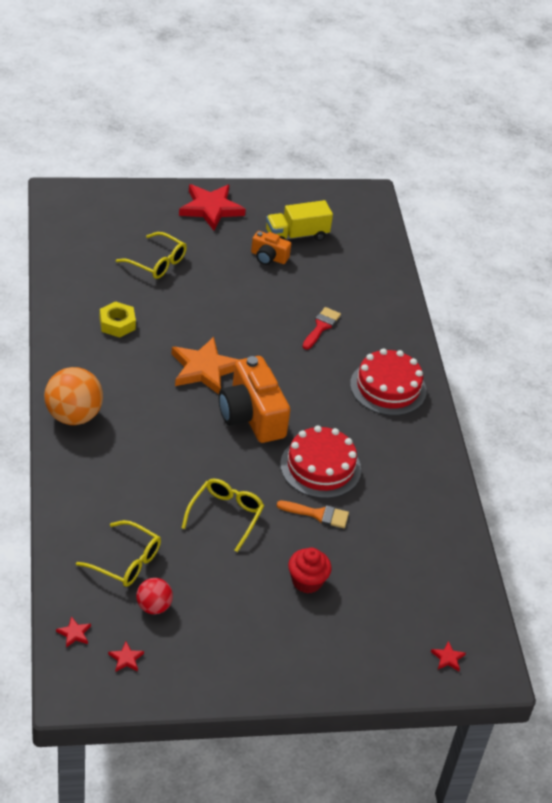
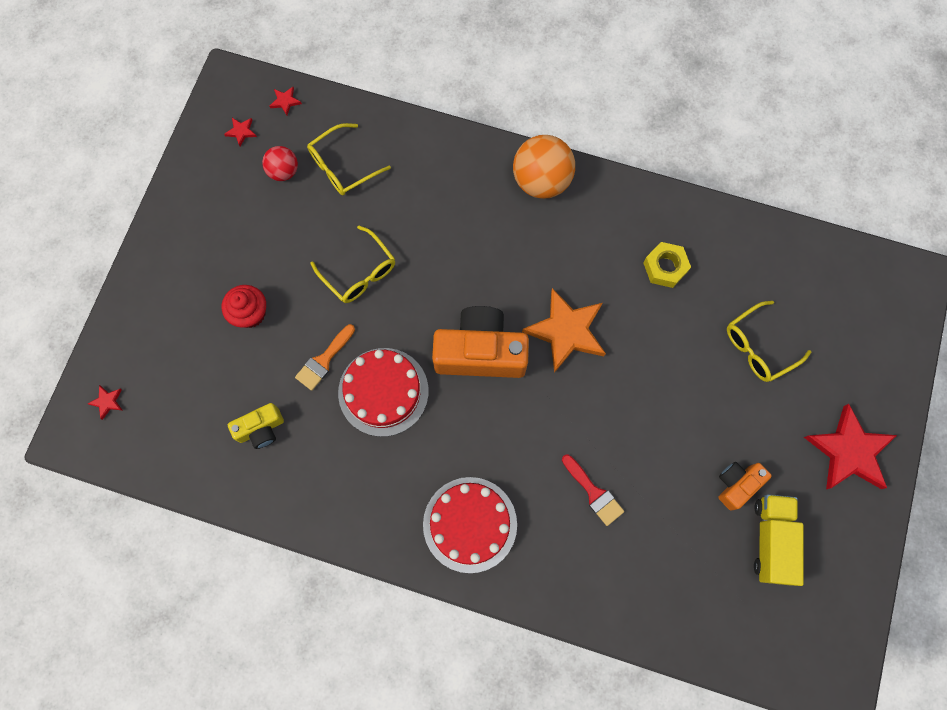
camera: 120 degrees right, 30 degrees up
none -> yellow camera [228,403,284,449]

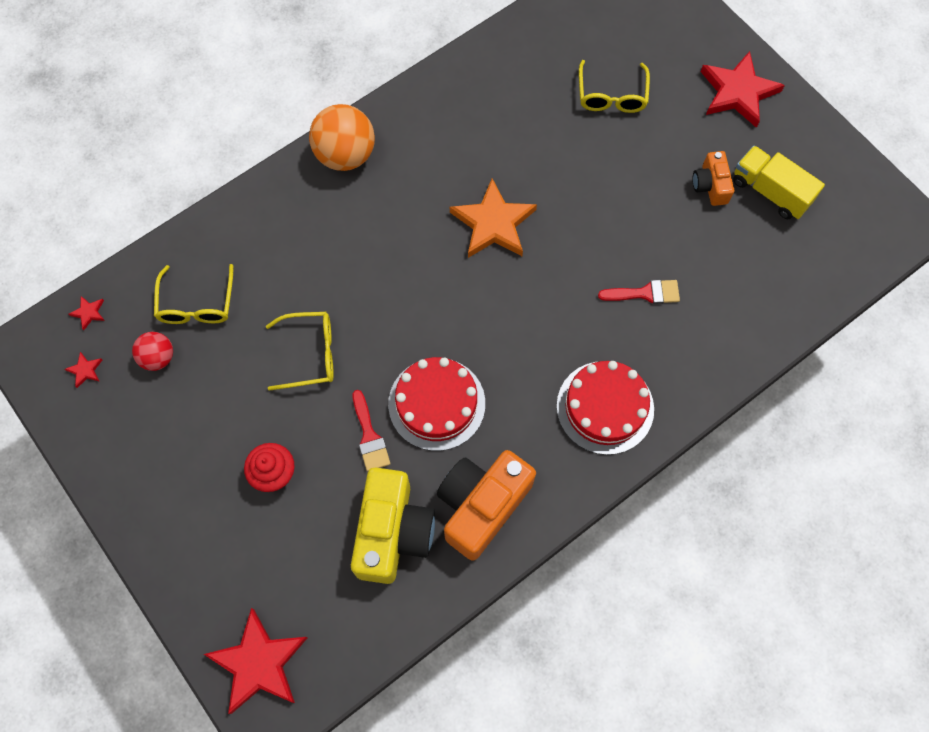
camera: 55 degrees left, 5 degrees down
red star [88,385,122,420] -> red star [204,608,307,714], size x2.49
yellow camera [228,403,284,449] -> yellow camera [351,467,435,584], size x1.91
orange brush [295,324,355,391] -> red brush [353,390,390,471]
orange camera [432,306,529,378] -> orange camera moved to [437,450,536,561]
yellow nut [643,242,691,288] -> none

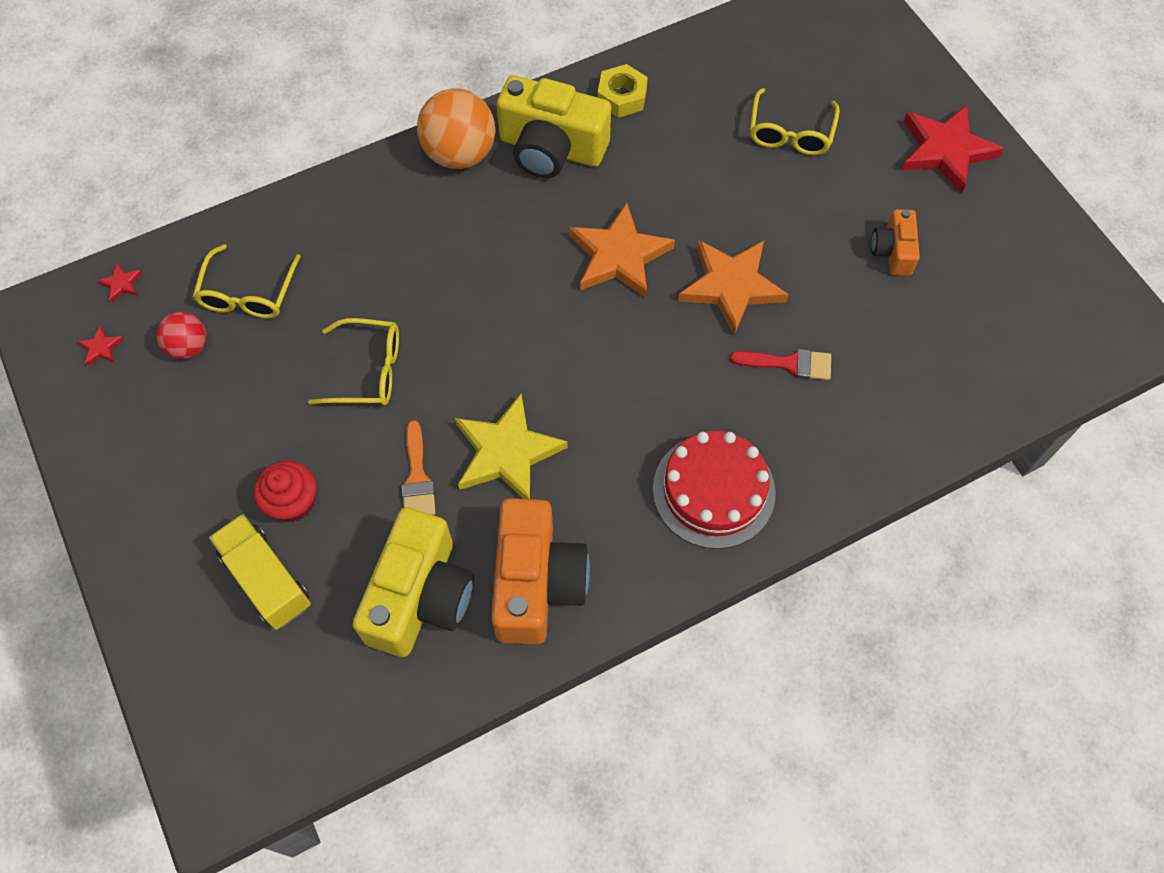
camera: 10 degrees right, 5 degrees down
red star [204,608,307,714] -> none
red brush [353,390,390,471] -> orange brush [401,420,436,515]
red cake [388,357,485,451] -> yellow star [455,394,568,499]
orange camera [437,450,536,561] -> orange camera turned 135 degrees clockwise [491,498,590,644]
yellow truck [733,146,825,219] -> yellow truck moved to [209,514,311,630]
none -> yellow camera [496,75,611,178]
none -> yellow nut [597,64,648,118]
none -> orange star [678,240,789,335]

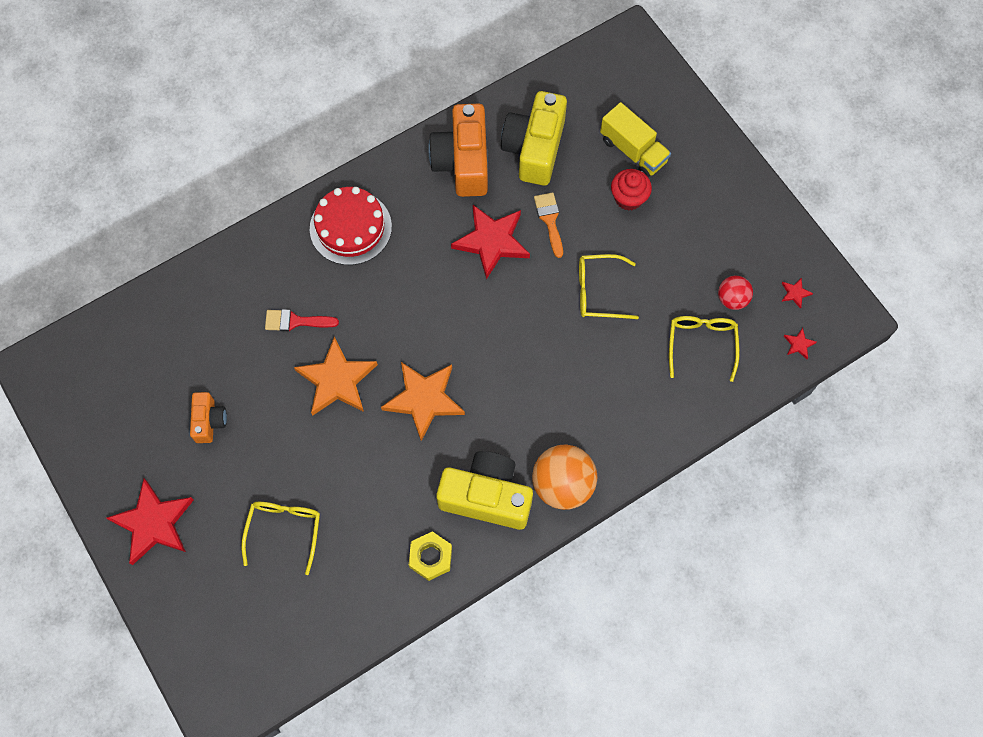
camera: 175 degrees right, 5 degrees up
yellow star [455,394,568,499] -> red star [451,205,530,280]

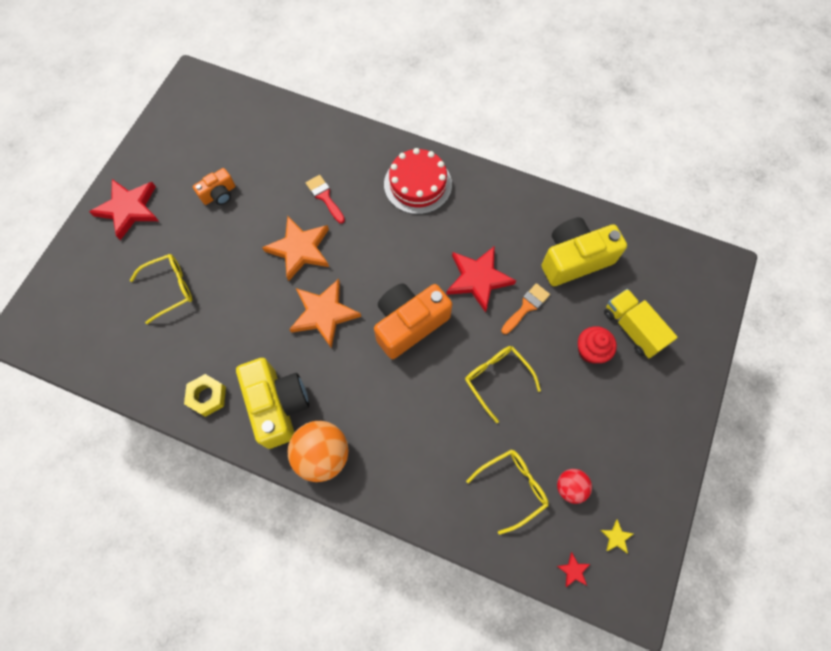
camera: 55 degrees right, 0 degrees up
orange camera [428,104,488,197] -> orange camera moved to [374,283,452,359]
yellow truck [600,102,671,178] -> yellow truck turned 135 degrees clockwise [604,289,678,358]
red star [781,278,813,309] -> yellow star [600,520,633,553]

